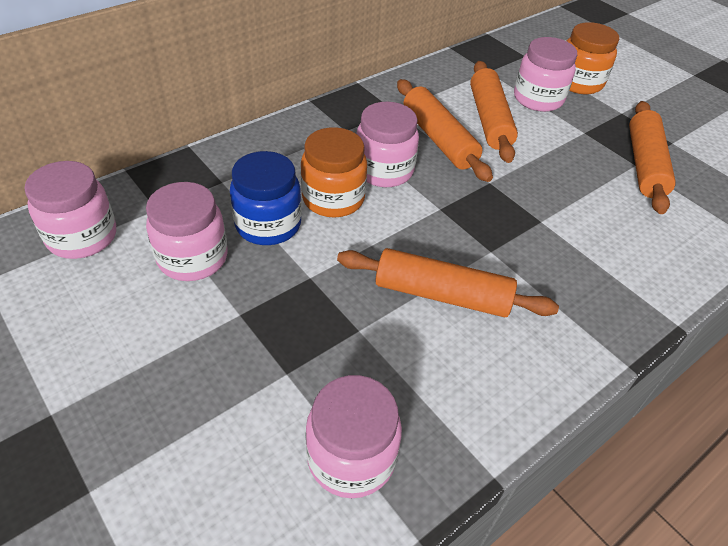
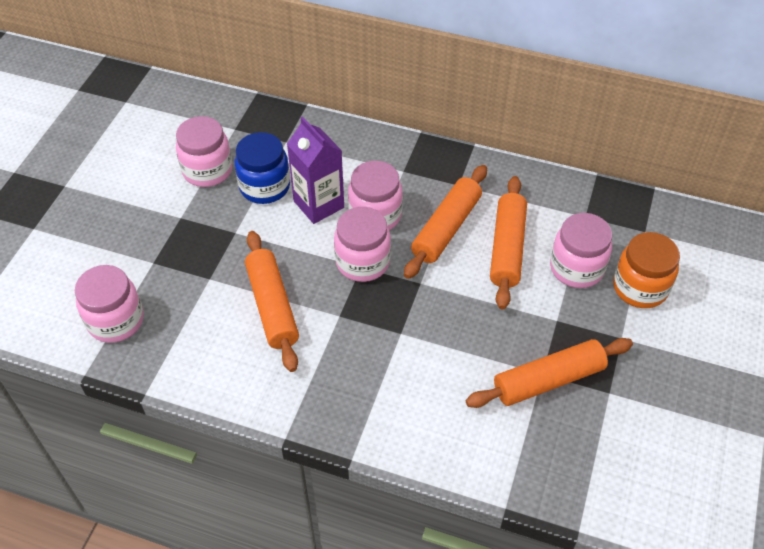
camera: 60 degrees right, 5 degrees up
pink jar [24,161,116,259] -> pink jar moved to [334,207,391,282]
orange jar [301,127,367,217] -> purple carton [287,117,344,224]
orange rolling pin [470,61,518,163] -> orange rolling pin turned 45 degrees counterclockwise [490,176,527,309]

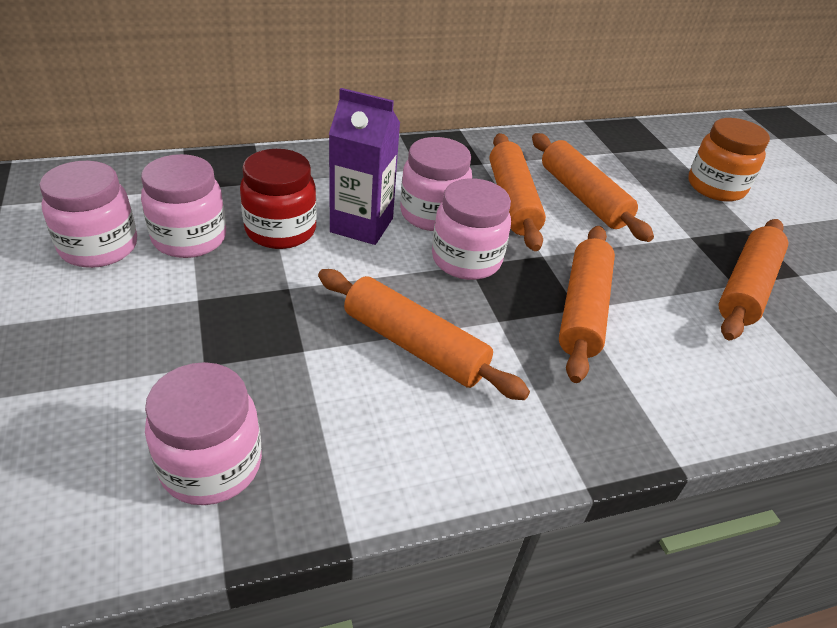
camera: 40 degrees left, 10 degrees down
blue jar [235,132,290,204] -> red jar [240,149,317,249]
pink jar [550,213,612,288] -> pink jar moved to [40,161,137,268]
none -> orange rolling pin [559,226,615,383]

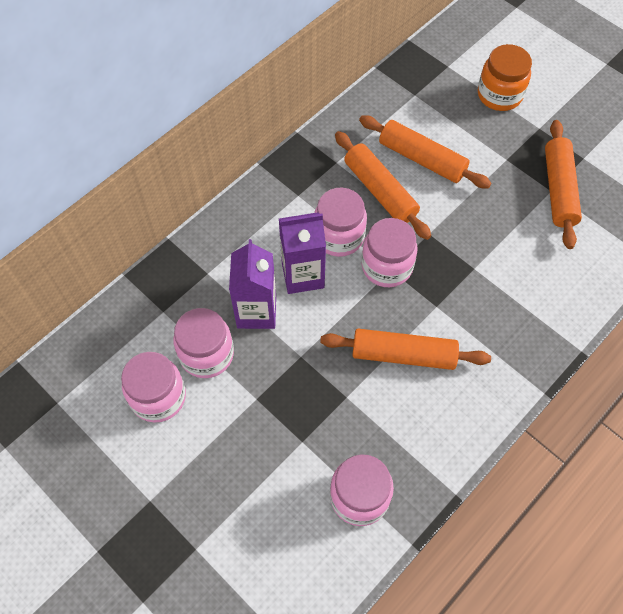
camera: 25 degrees left, 20 degrees up
red jar [240,149,317,249] -> purple carton [229,239,276,329]
orange rolling pin [559,226,615,383] -> none

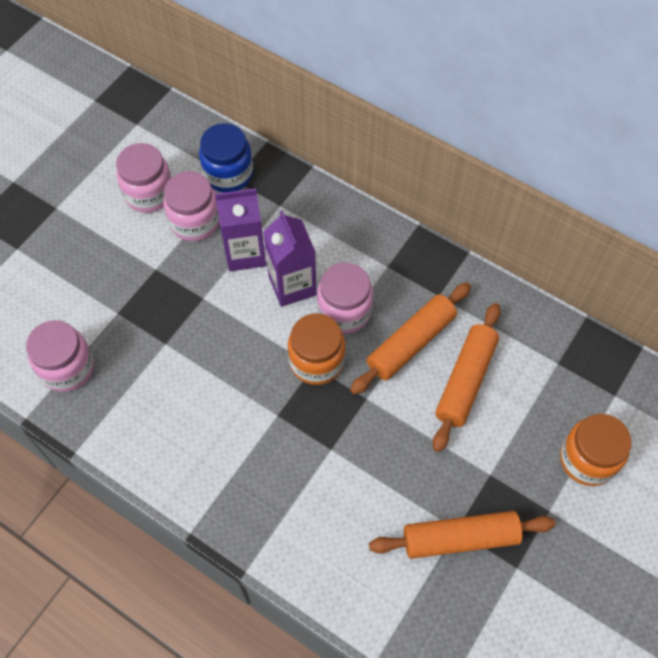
camera: 80 degrees right, 0 degrees up
orange rolling pin [320,329,491,370] -> none
pink jar [362,218,417,287] -> orange jar [288,314,346,385]
none -> blue jar [199,123,253,193]

